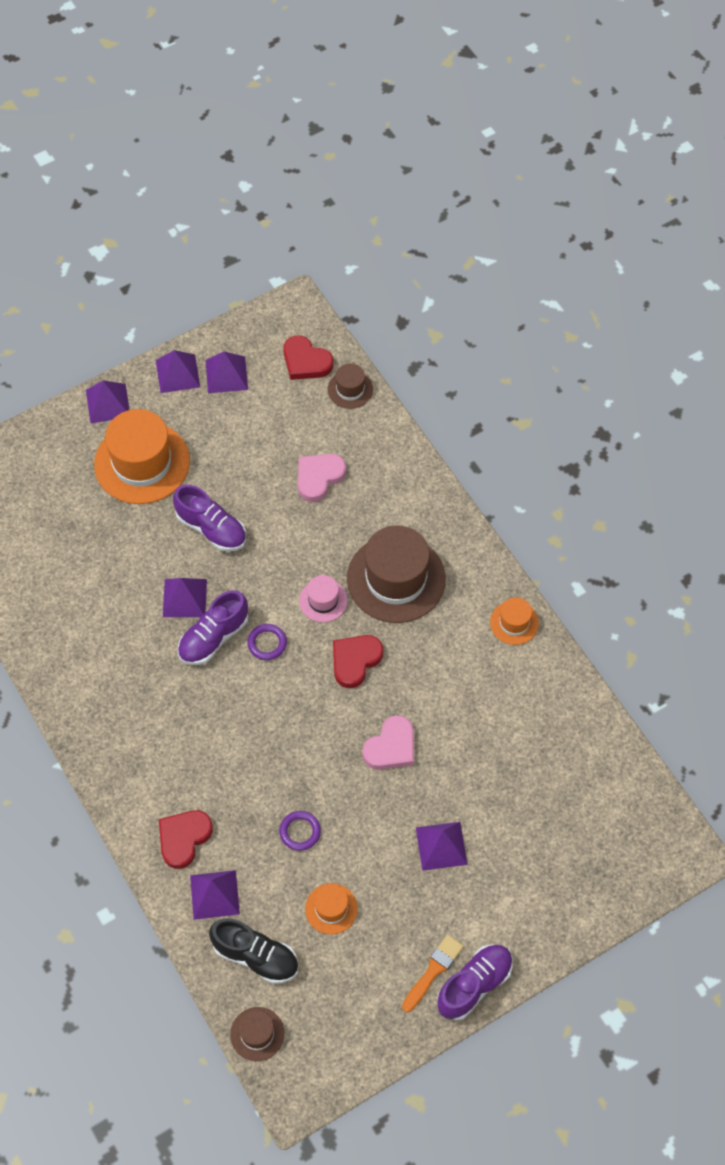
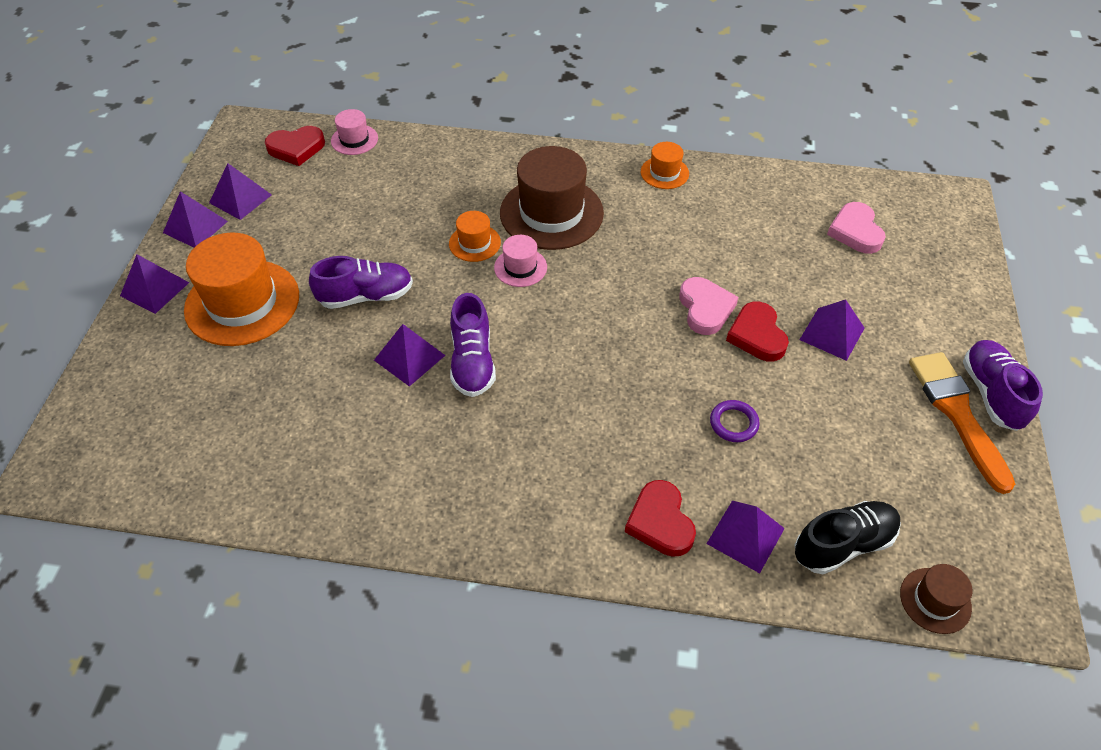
camera: 50 degrees left, 10 degrees down
purple ring [247,624,287,660] -> none
pink heart [298,454,346,502] -> pink heart moved to [827,202,886,254]
orange hat [305,883,358,934] -> orange hat moved to [449,211,501,262]
brown hat [328,363,373,409] -> pink hat [331,109,378,155]
red heart [333,635,383,688] -> red heart moved to [726,302,789,361]
orange brush [402,935,464,1012] -> orange brush [909,352,1015,494], size x1.64

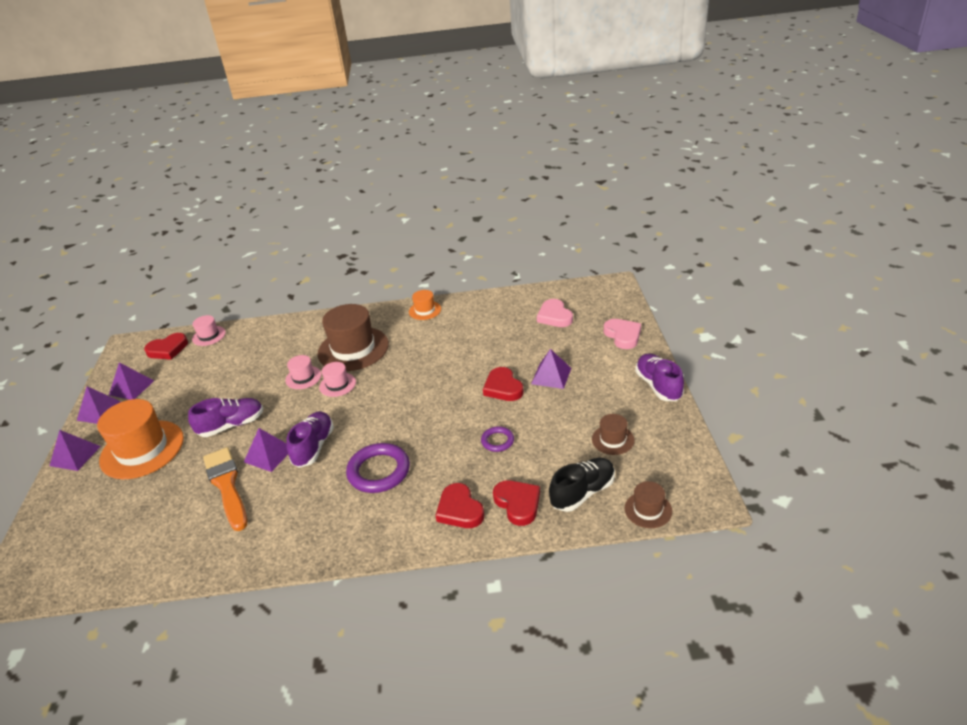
camera: 10 degrees left, 15 degrees down
orange hat [449,211,501,262] -> pink hat [285,355,322,389]
purple shoe [450,293,496,397] -> purple shoe turned 150 degrees counterclockwise [286,411,334,468]
pink heart [679,277,738,335] -> pink heart moved to [604,319,641,349]
purple pyramid [706,500,785,573] -> red heart [493,480,540,526]
orange brush [909,352,1015,494] -> orange brush moved to [203,447,247,531]
none -> purple ring [346,443,410,493]
none -> brown hat [592,414,635,455]

